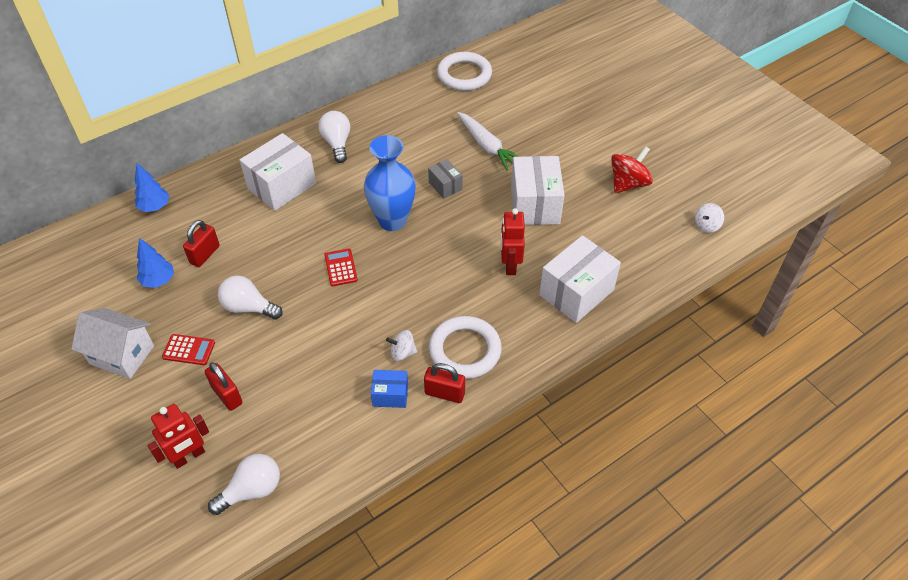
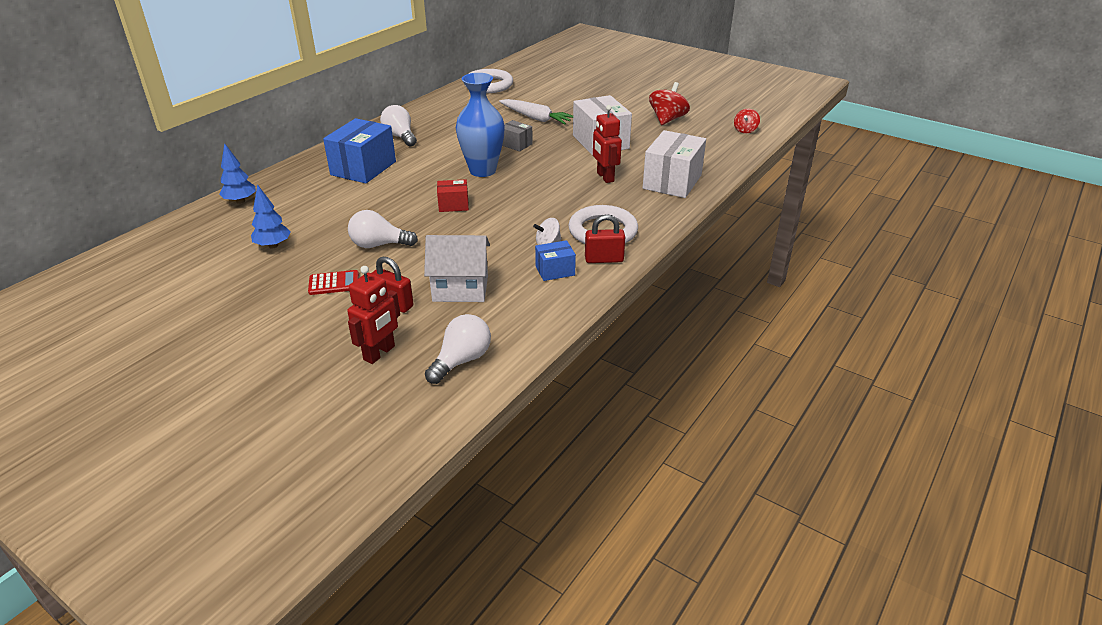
camera: 20 degrees left, 15 degrees down
white house [71,308,154,379] -> white house moved to [424,235,490,302]
red padlock [183,220,220,267] -> none
white box [240,133,316,211] -> blue box [323,118,396,183]
red calculator [324,248,358,286] -> red box [437,179,469,212]
white spinning top [695,203,724,233] -> red spinning top [734,109,760,134]

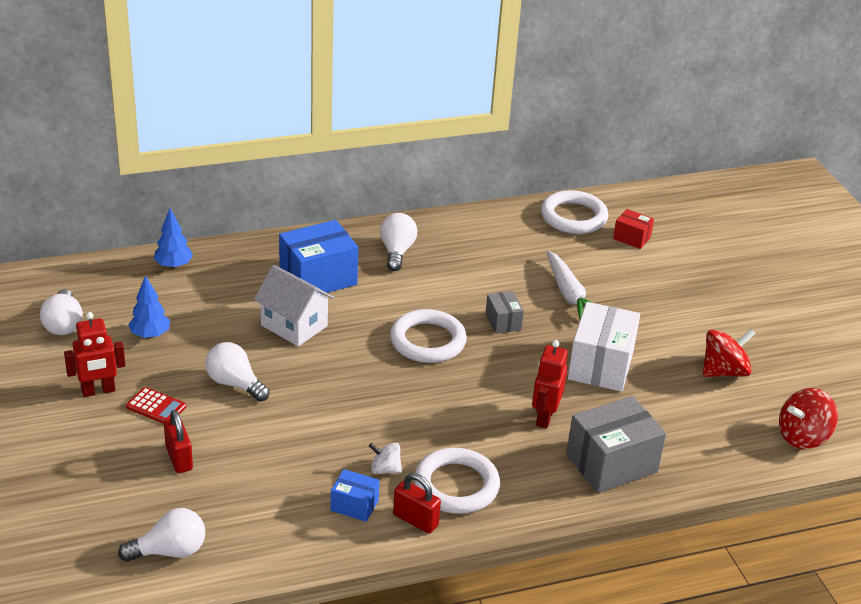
camera: 35 degrees right, 0 degrees up
red robot [347,266,400,364] -> red robot moved to [64,312,126,397]
white house [424,235,490,302] -> white house moved to [254,265,334,346]
red box [437,179,469,212] -> red box moved to [613,209,654,249]
blue vase [456,73,505,177] -> white ring [390,309,467,363]
white box [643,130,706,198] -> grey box [566,396,666,493]
red spinning top [734,109,760,134] -> red spinning top [779,388,838,449], size x1.70
none -> white light bulb [40,289,83,335]

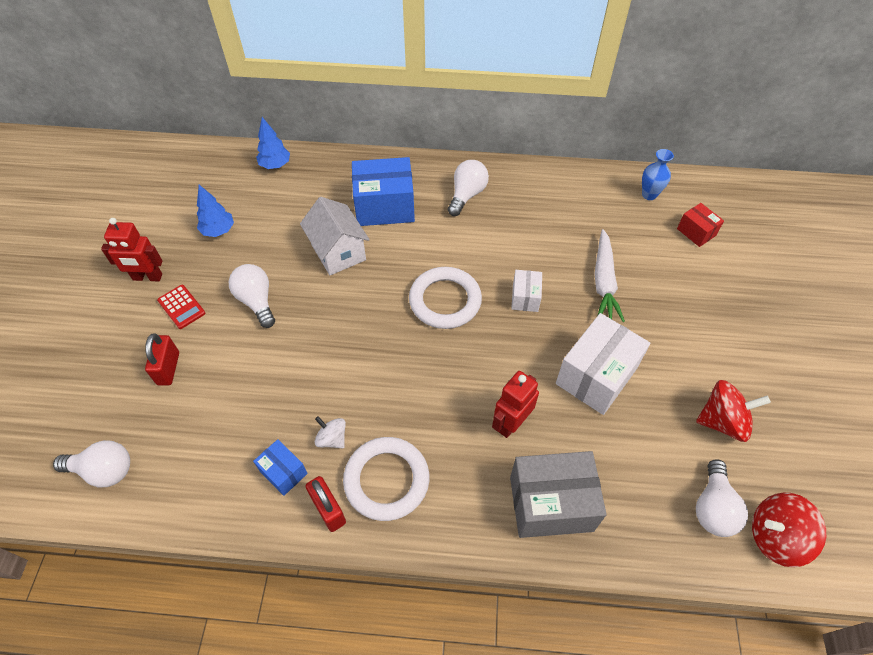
camera: 25 degrees right, 20 degrees up
white light bulb [40,289,83,335] -> white light bulb moved to [696,459,748,537]
grey box [485,291,524,334] -> white box [511,270,542,312]
white ring [541,190,608,234] -> blue vase [642,149,674,200]

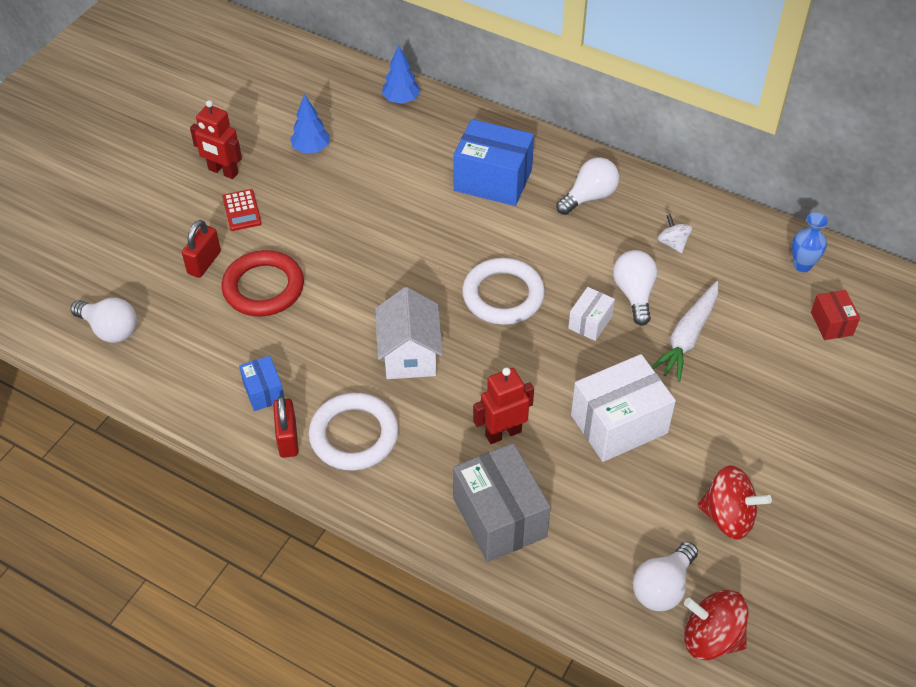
camera: 25 degrees right, 5 degrees down
white light bulb [229,264,275,328] -> white light bulb moved to [613,250,657,325]
white house [300,197,370,275] -> white house moved to [375,287,443,379]
white spinning top [315,416,346,448] -> white spinning top moved to [657,214,692,253]
grey box [510,451,607,538] -> grey box turned 45 degrees clockwise [453,443,551,562]
none -> red ring [222,250,304,317]

